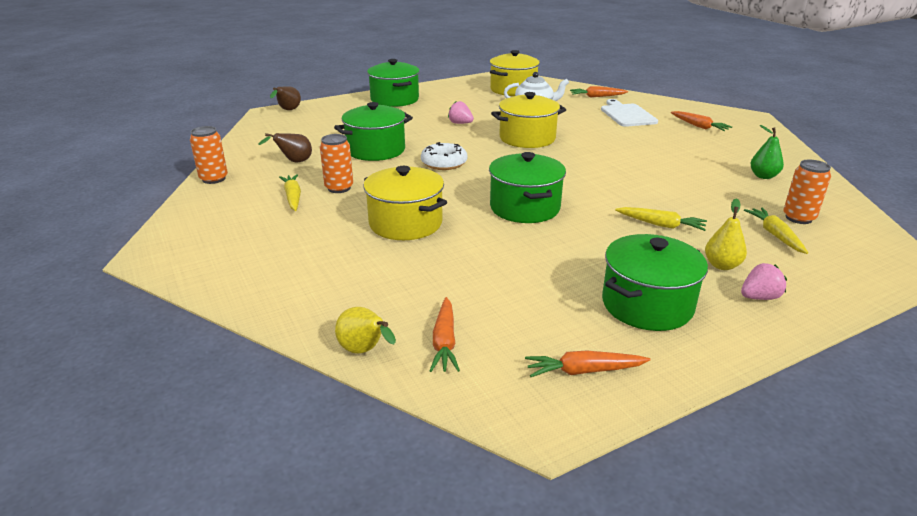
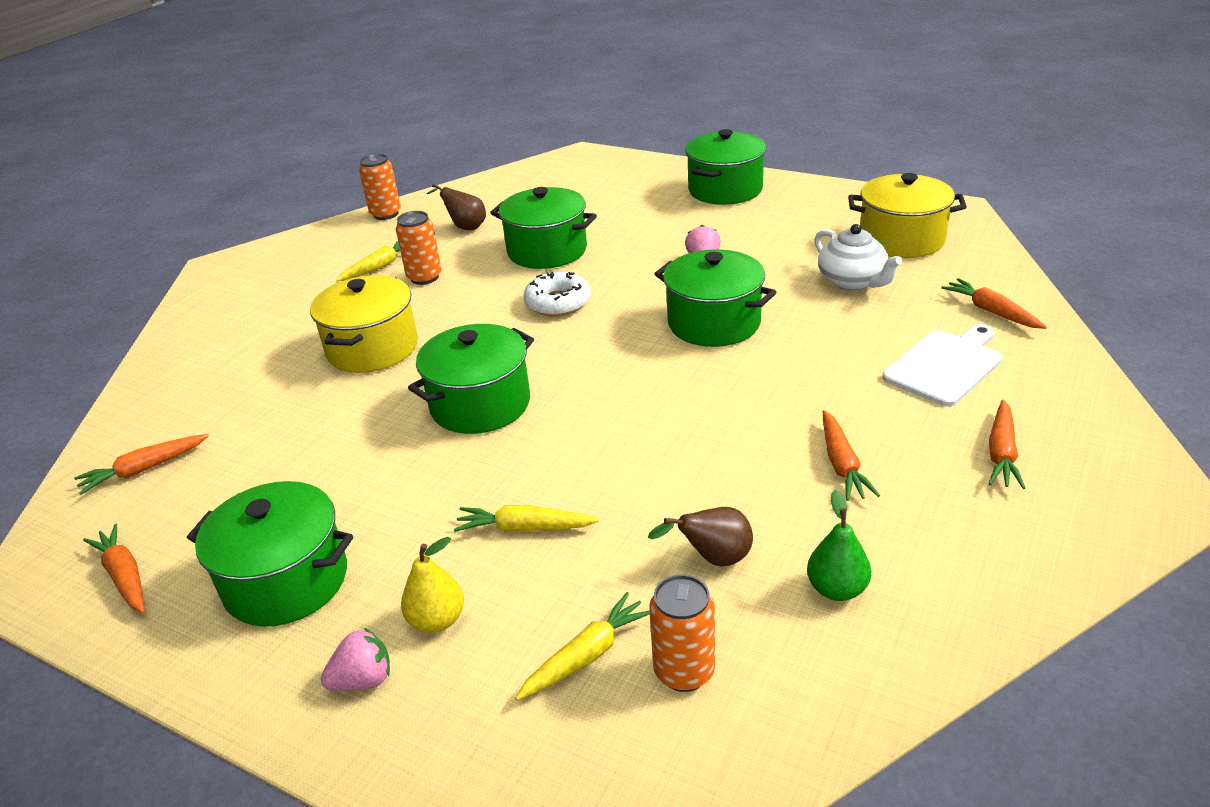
camera: 60 degrees right, 5 degrees up
brown pear [270,86,301,110] -> brown pear moved to [648,507,753,567]
yellow pear [335,307,396,354] -> none
yellow pot [491,92,566,148] -> green pot [655,249,776,347]
yellow carrot [615,207,707,231] -> yellow carrot turned 105 degrees clockwise [454,505,599,532]
pink strawberry [741,263,787,300] -> pink strawberry turned 60 degrees counterclockwise [321,628,390,691]
none -> orange carrot [823,410,880,501]

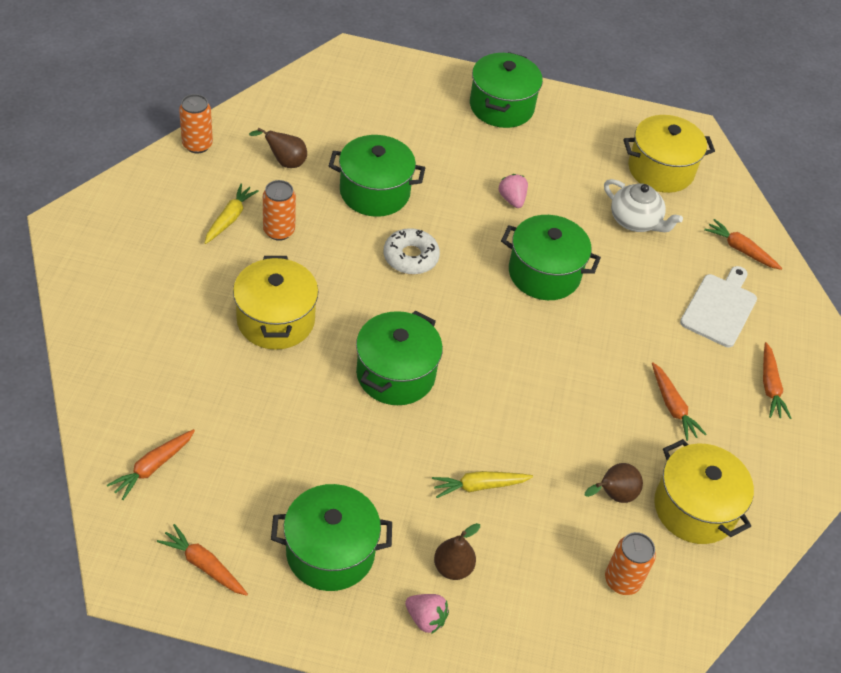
camera: 25 degrees left, 15 degrees up
pink strawberry [321,628,390,691] -> pink strawberry turned 75 degrees clockwise [405,594,449,634]
yellow pear [401,537,464,633] -> brown pear [434,523,480,580]
yellow carrot [515,592,650,701] -> none
green pear [807,490,871,601] -> yellow pot [654,439,754,544]

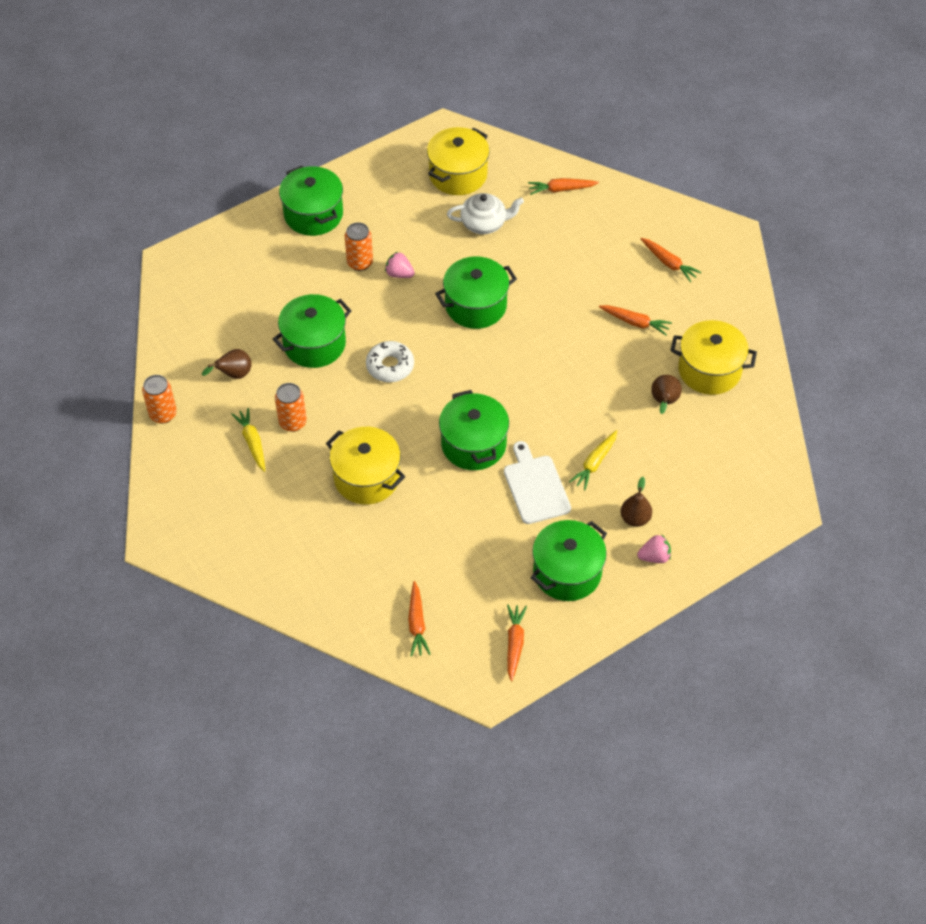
camera: 40 degrees left, 5 degrees up
orange carrot [157,524,248,596] -> orange carrot turned 105 degrees clockwise [507,605,527,681]
orange can [605,532,656,595] -> orange can moved to [345,222,373,271]
white cutting board [680,266,757,347] -> white cutting board moved to [504,441,571,524]

